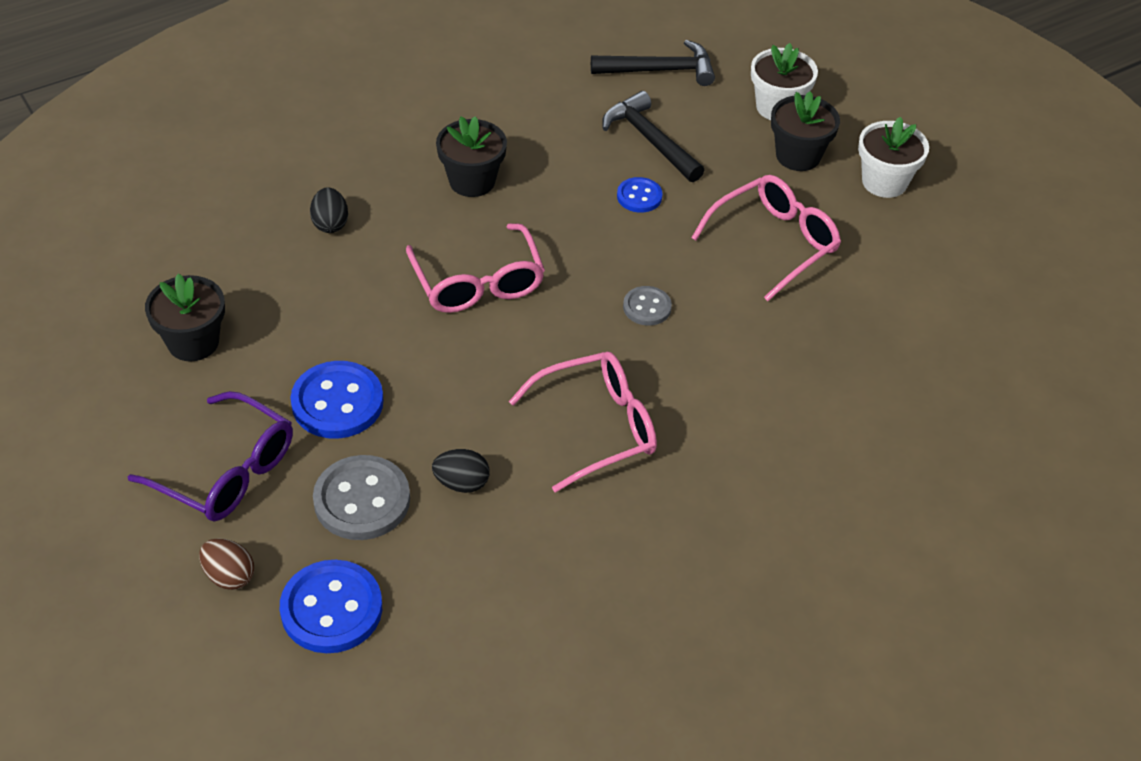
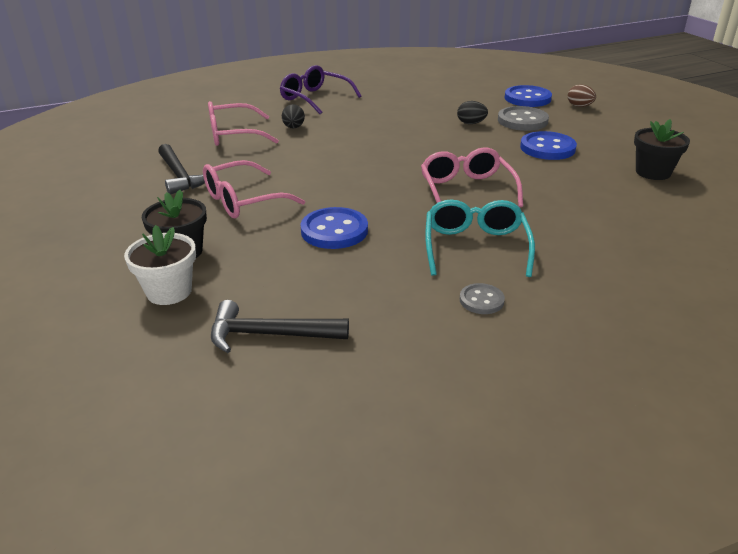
camera: 170 degrees left, 15 degrees down
purple glasses [128,391,293,521] -> purple glasses moved to [280,65,361,114]
black egg [310,187,348,233] -> black egg moved to [282,104,305,129]
black flower pot [436,116,507,197] -> turquoise glasses [425,199,535,277]
pink glasses [509,352,657,492] -> pink glasses moved to [208,101,279,146]
black hammer [602,91,705,182] -> black hammer moved to [158,144,205,194]
blue button [617,177,663,213] -> blue button [300,207,368,249], size x1.78
grey button [623,286,672,326] -> grey button moved to [460,283,505,314]
white flower pot [858,117,929,198] -> none

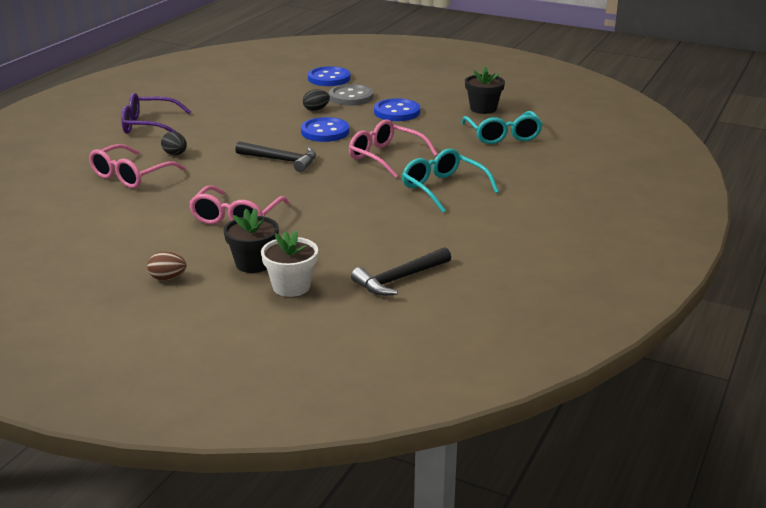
camera: 40 degrees left, 5 degrees down
black hammer [158,144,205,194] -> black hammer moved to [235,141,316,172]
blue button [300,207,368,249] -> blue button moved to [301,117,349,142]
grey button [460,283,505,314] -> none
brown egg [568,84,596,107] -> brown egg moved to [147,251,186,281]
none -> turquoise glasses [462,111,543,144]

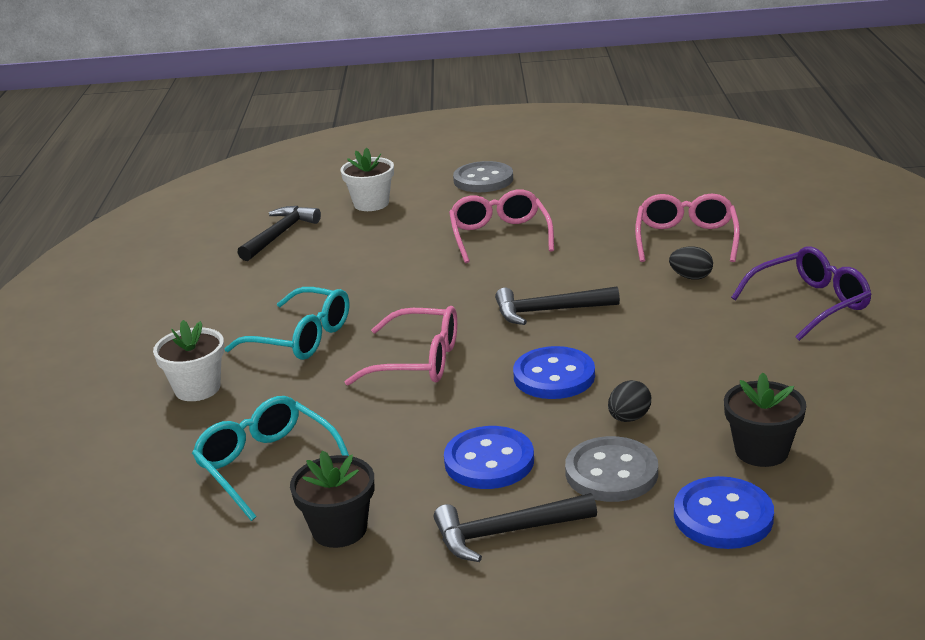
camera: 155 degrees right, 0 degrees up
brown egg [147,251,186,281] -> grey button [453,161,513,192]
black flower pot [223,208,279,273] -> black flower pot moved to [724,372,806,467]
none -> white flower pot [153,320,224,401]
none -> black hammer [434,493,597,562]

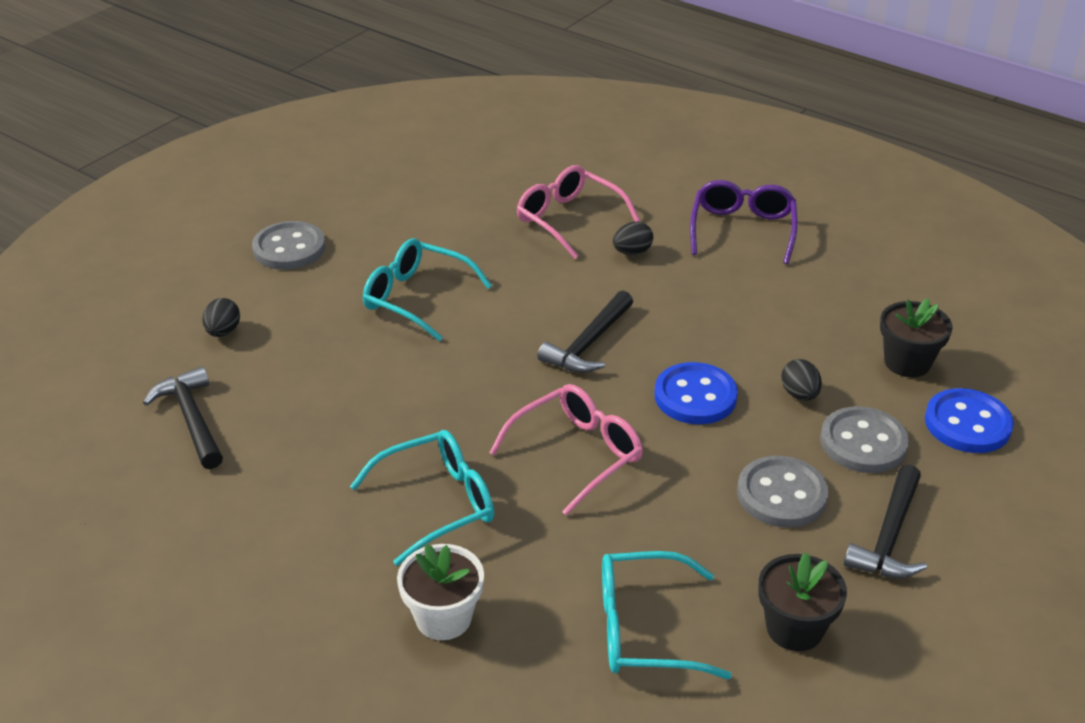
camera: 55 degrees left, 10 degrees up
white flower pot [340,147,394,211] -> black egg [202,298,240,337]
blue button [444,426,534,489] -> grey button [737,456,829,528]
pink glasses [449,189,554,263] -> turquoise glasses [363,238,492,341]

